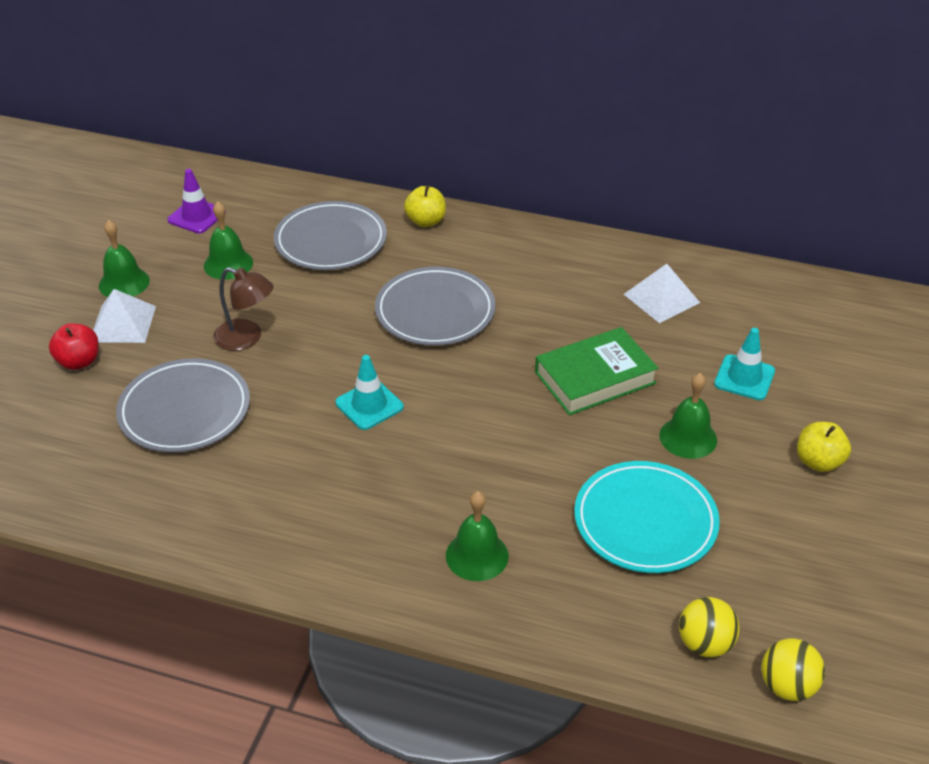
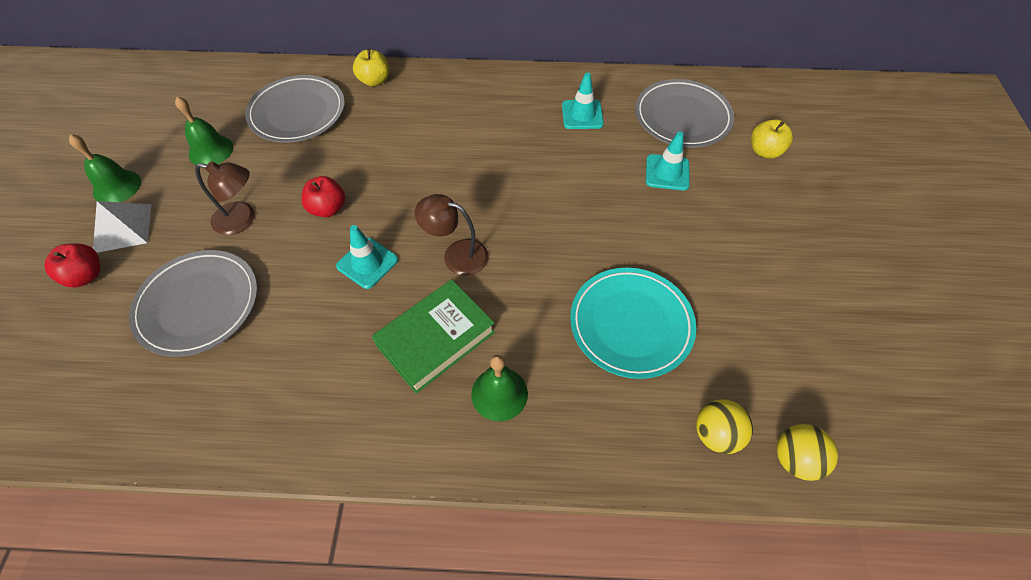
camera: 15 degrees left, 15 degrees up
purple traffic cone [167,169,226,234] -> none
grey plate [375,267,495,346] -> grey plate moved to [635,79,734,148]
green book [535,327,658,415] -> green book moved to [372,279,495,394]
white pyramid [624,264,700,323] -> turquoise traffic cone [562,73,604,129]
green bell [659,373,717,459] -> none
yellow apple [797,422,851,472] -> yellow apple moved to [751,119,793,159]
none -> red apple [302,176,345,217]
none -> brown lamp [415,194,489,276]

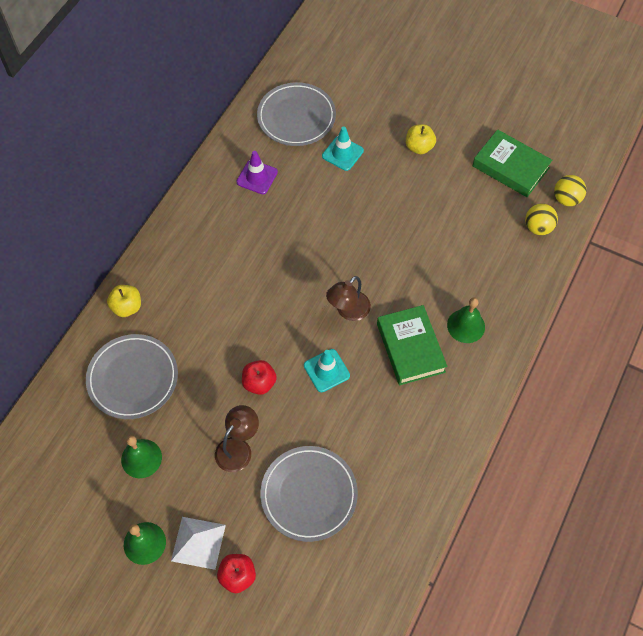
camera: 65 degrees left, 5 degrees up
turquoise traffic cone [562,73,604,129] -> purple traffic cone [236,151,278,194]
turquoise plate [570,268,696,379] -> none
yellow apple [751,119,793,159] -> yellow apple moved to [406,124,436,154]
none -> green book [473,129,552,197]

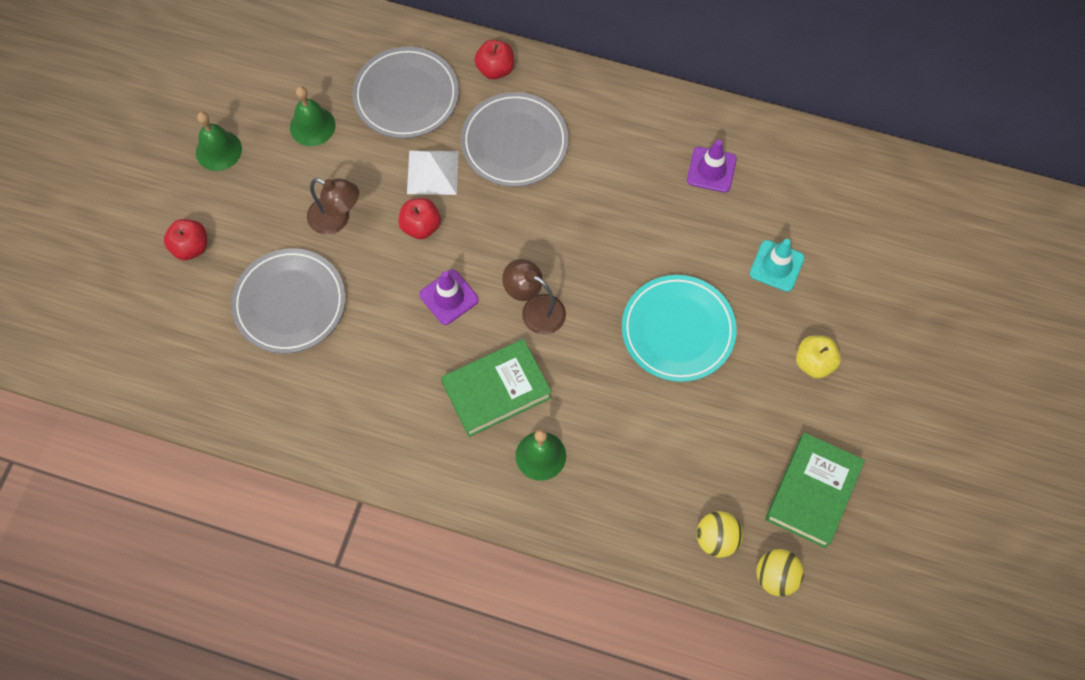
camera: 80 degrees right, 5 degrees up
yellow apple [107,285,141,317] -> red apple [474,40,514,79]
white pyramid [171,517,226,570] -> white pyramid moved to [407,151,459,195]
grey plate [257,82,336,146] -> grey plate moved to [461,92,569,187]
turquoise traffic cone [304,349,350,392] -> purple traffic cone [419,270,479,325]
none -> turquoise plate [622,275,737,382]

